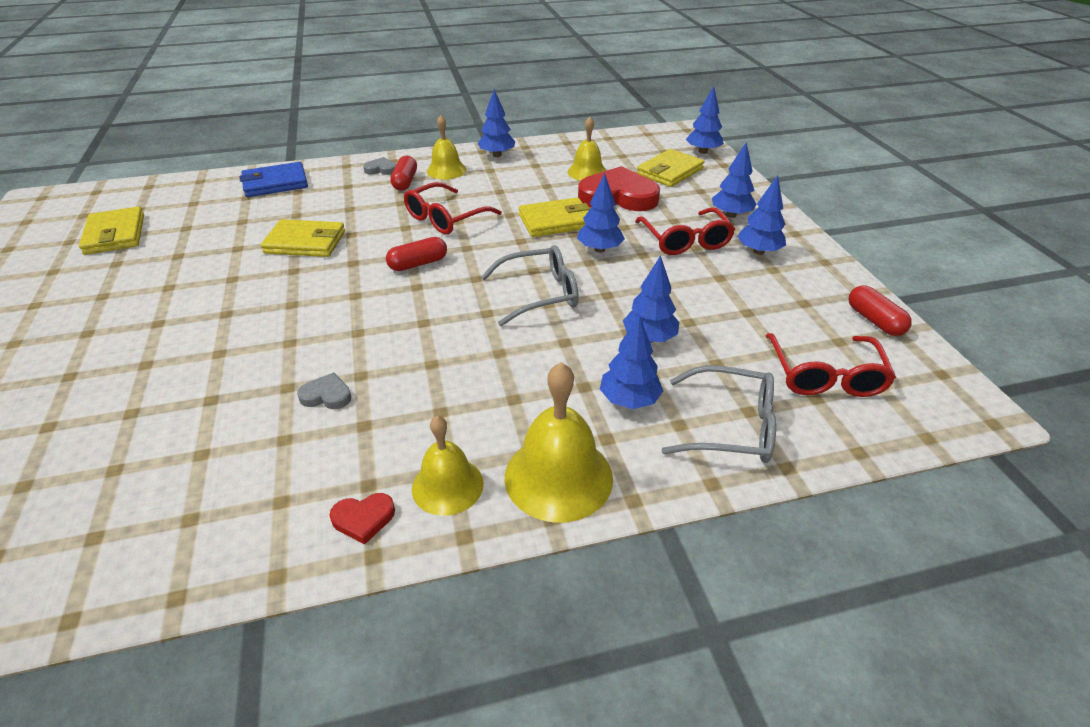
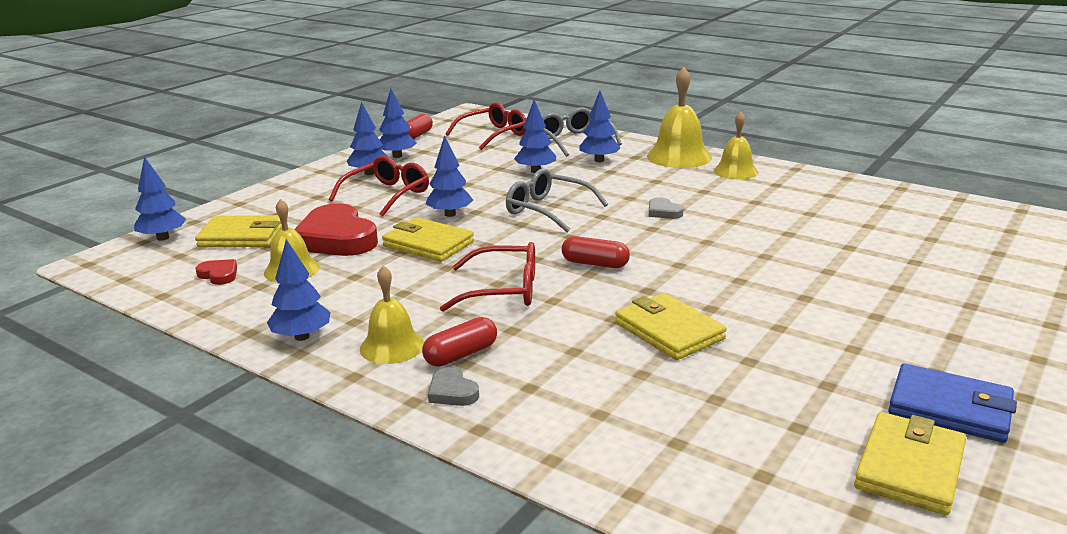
camera: 130 degrees left, 15 degrees down
blue wallet [239,162,308,197] -> blue wallet moved to [888,363,1017,443]
grey heart [297,372,351,409] -> grey heart moved to [649,197,683,219]
red heart [329,493,395,544] -> red heart moved to [196,259,237,285]
blue tree [712,142,757,218] -> blue tree moved to [379,88,417,158]

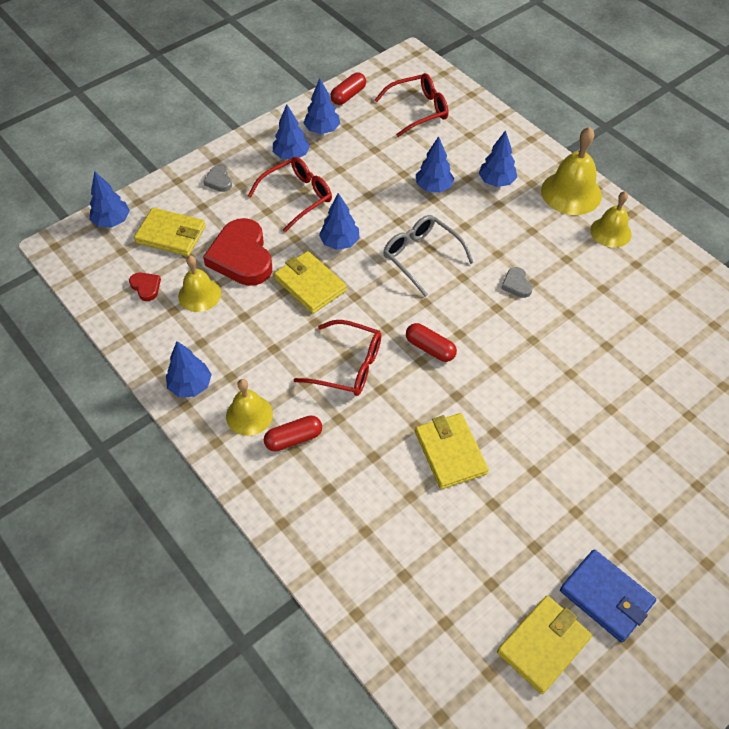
camera: 15 degrees right, 30 degrees up
grey heart [428,367,479,406] -> grey heart moved to [203,165,232,192]
grey glasses [542,107,622,157] -> none

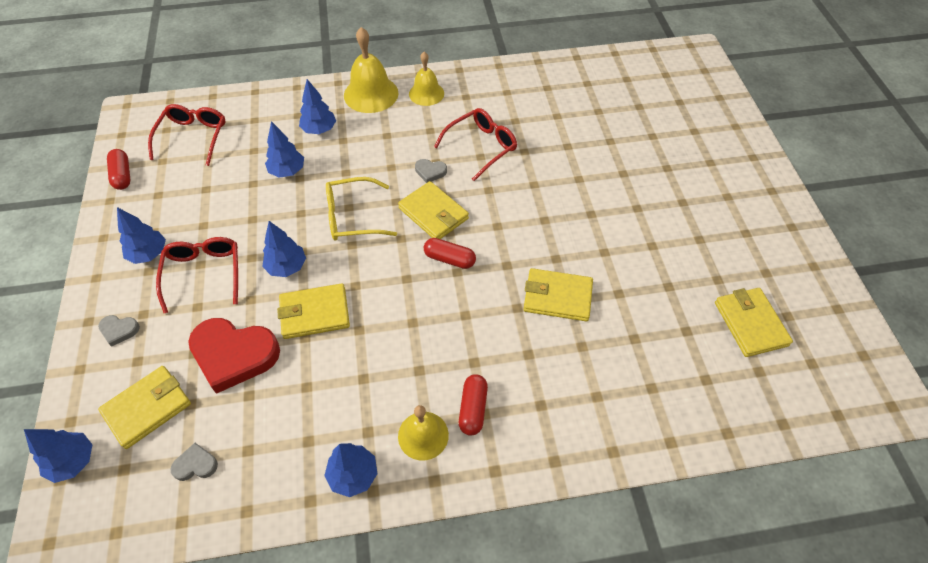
camera: 60 degrees left, 0 degrees up
red heart [129,273,161,301] -> grey heart [171,443,218,481]
yellow bell [178,255,221,312] -> none
red glasses [294,320,381,396] -> red glasses moved to [434,108,517,181]
blue tree [303,78,340,134] -> none
grey glasses [383,215,474,297] -> yellow glasses [326,177,397,241]
red capsule [406,323,457,362] -> red capsule turned 45 degrees clockwise [424,238,476,269]
blue wallet [560,549,656,642] -> none
none -> yellow wallet [398,181,469,239]

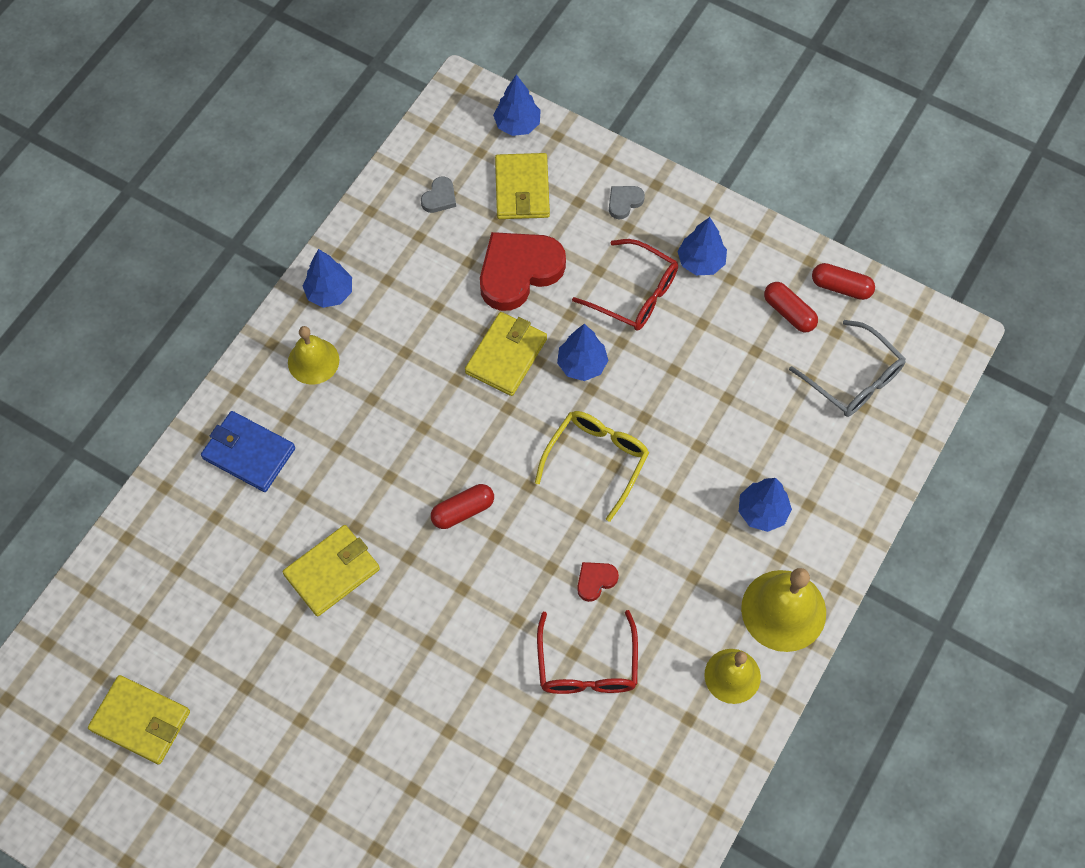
camera: 130 degrees right, 10 degrees up
red glasses [148,104,226,166] -> grey glasses [789,320,906,417]
blue tree [265,121,304,178] -> none
yellow wallet [398,181,469,239] -> none
grey heart [415,159,447,183] -> red heart [577,562,619,602]
red capsule [459,374,488,436] -> red capsule moved to [764,282,818,332]
none -> blue wallet [201,411,295,492]

